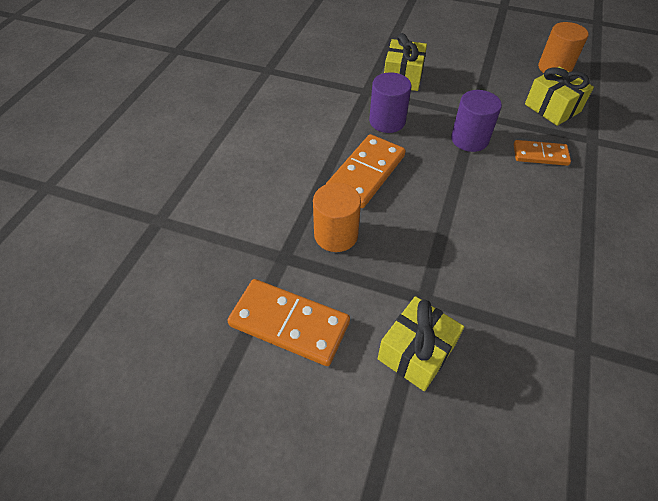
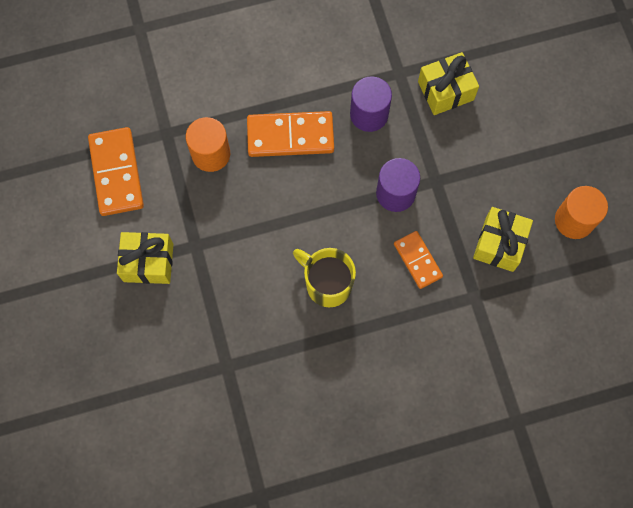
camera: 55 degrees right, 20 degrees up
none -> yellow mug [293,248,356,307]

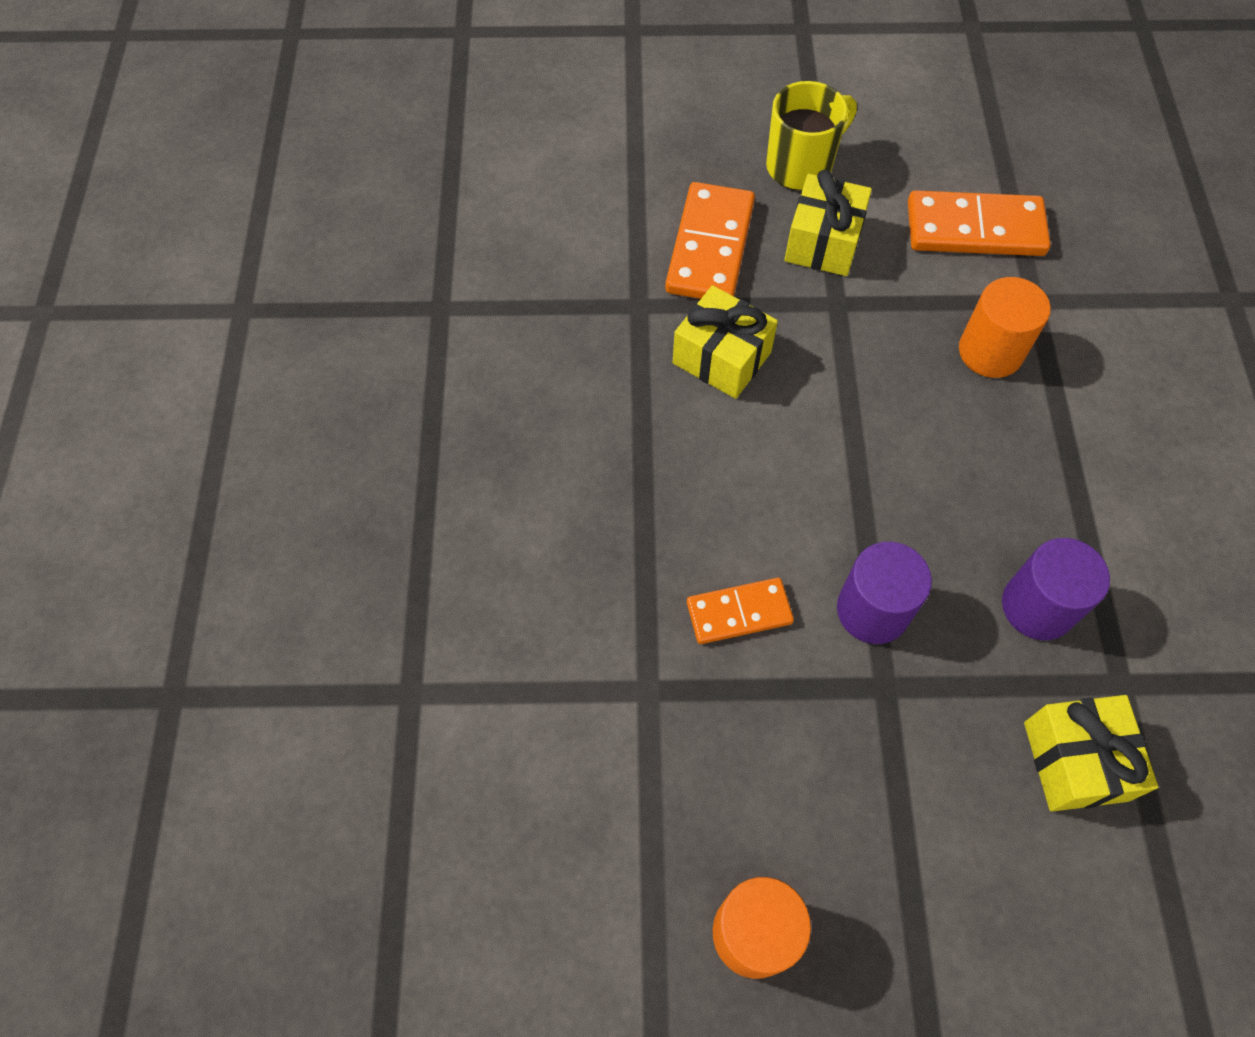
camera: 105 degrees right, 10 degrees down
orange domino [247,111,334,157] -> orange domino moved to [665,182,755,299]
yellow mug [293,248,356,307] -> yellow mug moved to [766,81,857,190]
yellow gift [473,207,533,272] -> yellow gift moved to [673,285,778,399]

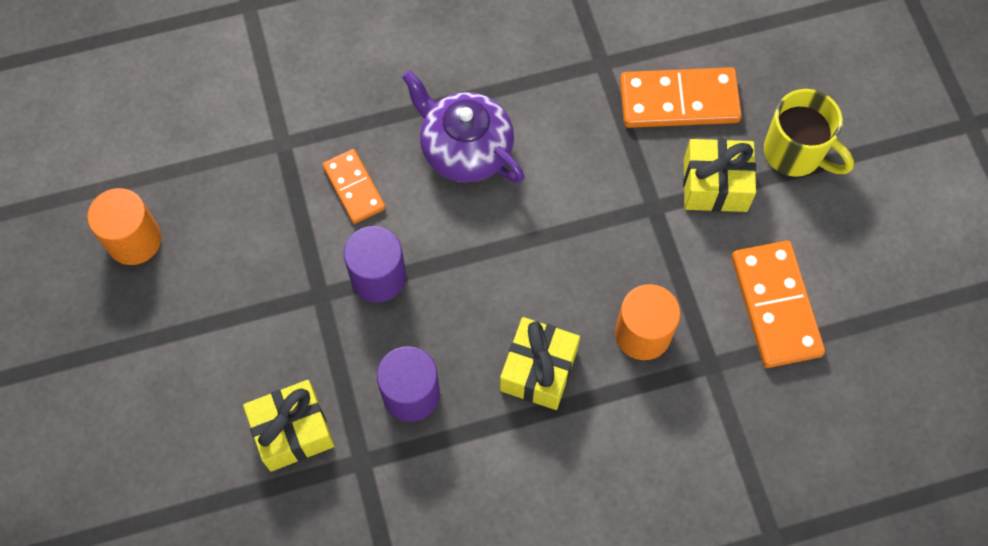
camera: 75 degrees right, 5 degrees up
yellow gift [673,285,778,399] -> yellow gift moved to [500,317,580,410]
none -> purple teapot [402,70,525,183]

